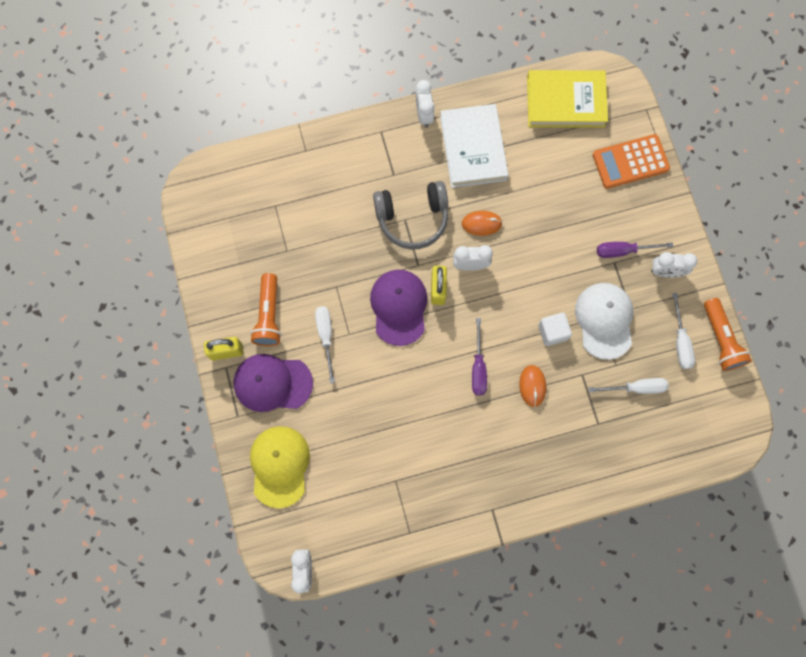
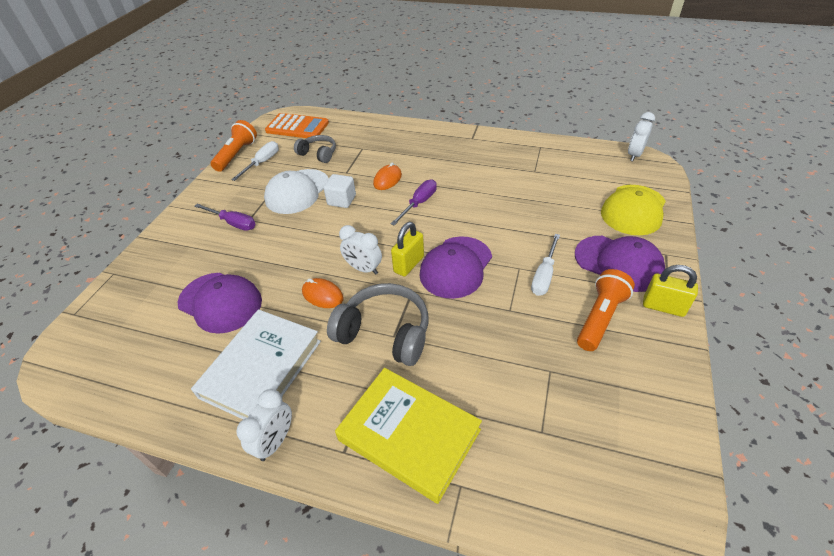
camera: 145 degrees left, 30 degrees down
yellow book [527,70,608,128] -> yellow book moved to [335,368,482,504]
white screwdriver [589,378,669,394] -> grey headphones [294,135,336,163]
orange calculator [593,134,670,189] -> orange calculator moved to [265,113,329,138]
white clock [651,252,697,278] -> none
none -> purple cap [178,273,262,334]

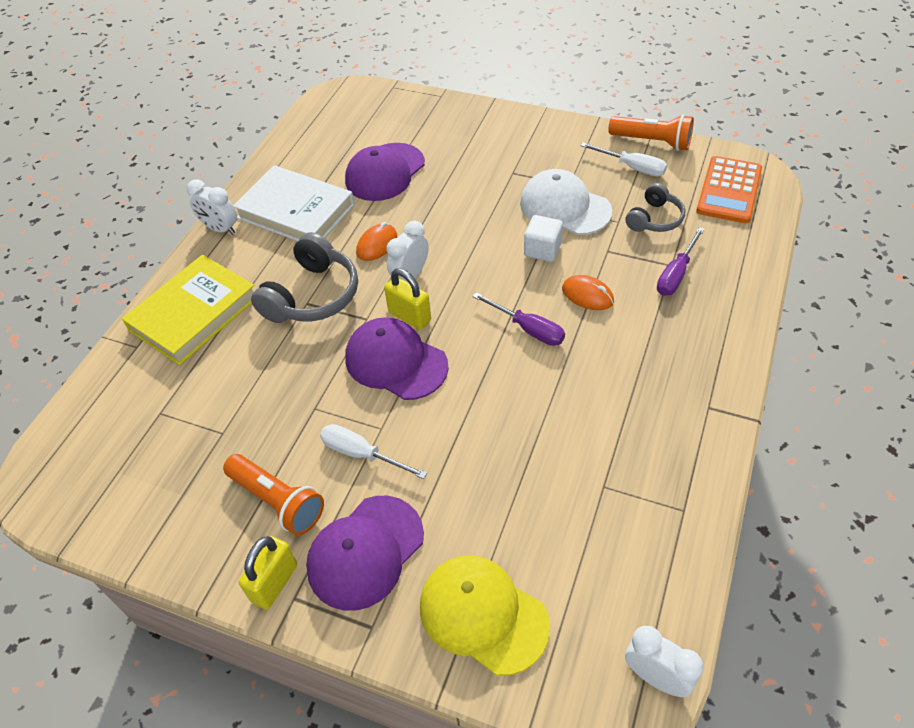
camera: 95 degrees right, 5 degrees up
purple screwdriver [194,204,256,231] -> purple screwdriver moved to [657,227,705,296]

